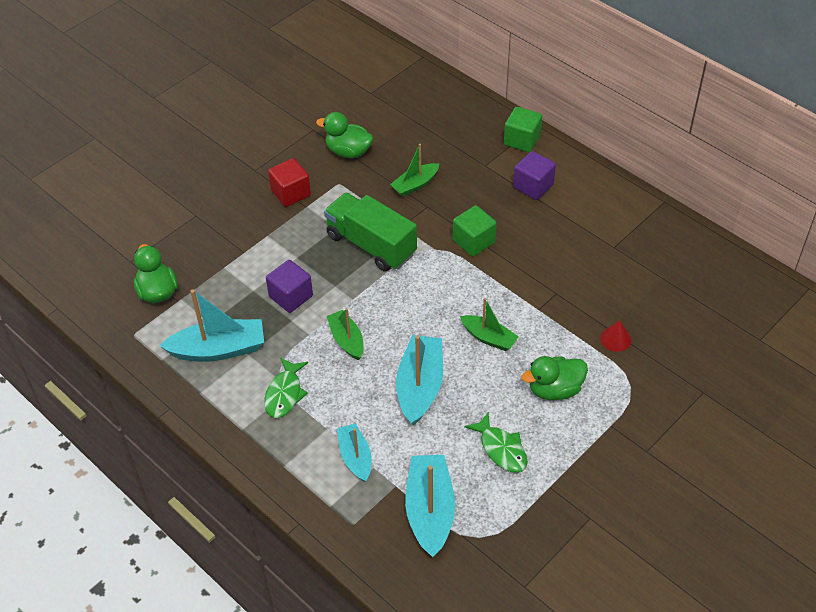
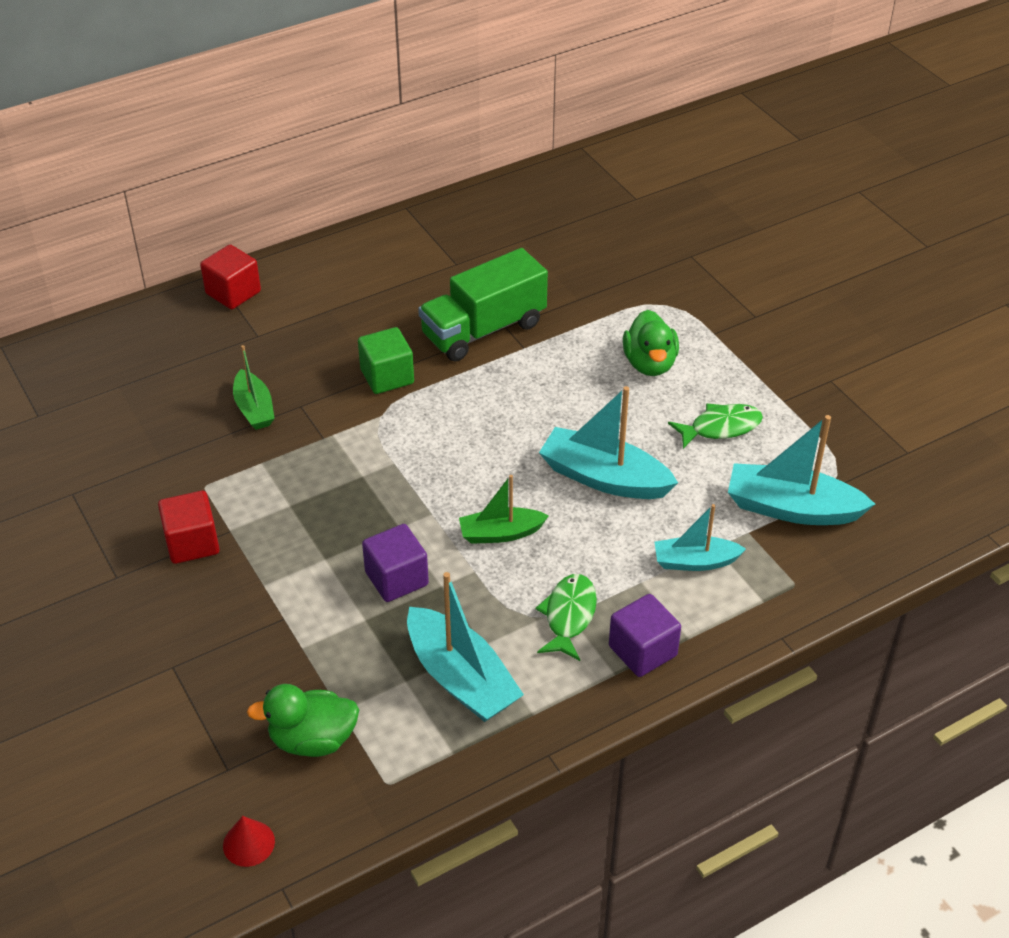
camera: 75 degrees left, 5 degrees down
turquoise boat [159,290,264,362] -> turquoise boat turned 135 degrees clockwise [407,572,524,722]
green fish [264,357,308,418] -> green fish turned 105 degrees counterclockwise [535,574,597,661]
green duck [316,112,373,158] -> none
green truck [324,193,417,271] -> green truck moved to [418,248,548,362]
green boat [460,298,519,351] -> none
green cube [504,107,542,152] -> red cube [200,245,261,309]
purple cube [513,151,556,200] -> purple cube moved to [609,594,681,677]
red cone [600,320,631,352] -> red cone moved to [223,816,275,867]

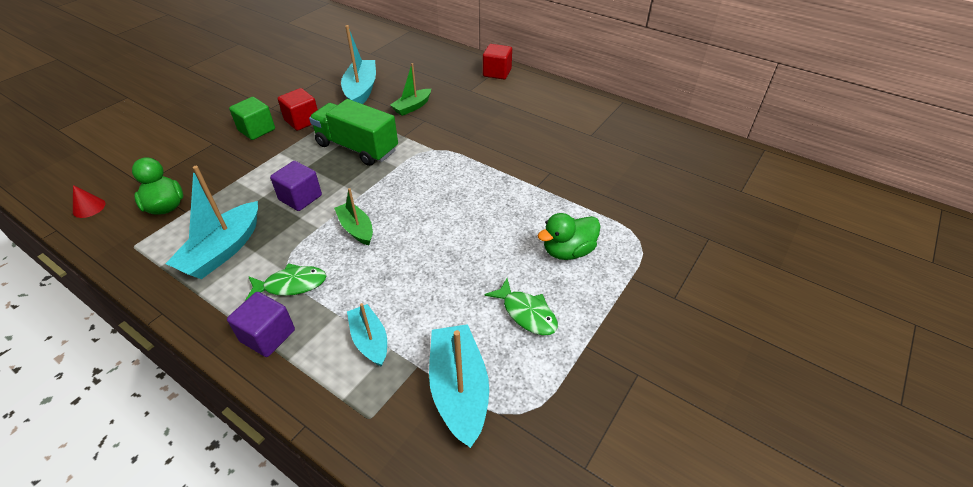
camera: 65 degrees right, 0 degrees up
green cube [358,327,414,394] -> green cube moved to [229,97,275,140]
green truck [418,248,548,362] -> green truck moved to [309,99,398,166]
turquoise boat [539,386,678,499] -> turquoise boat moved to [341,25,376,104]

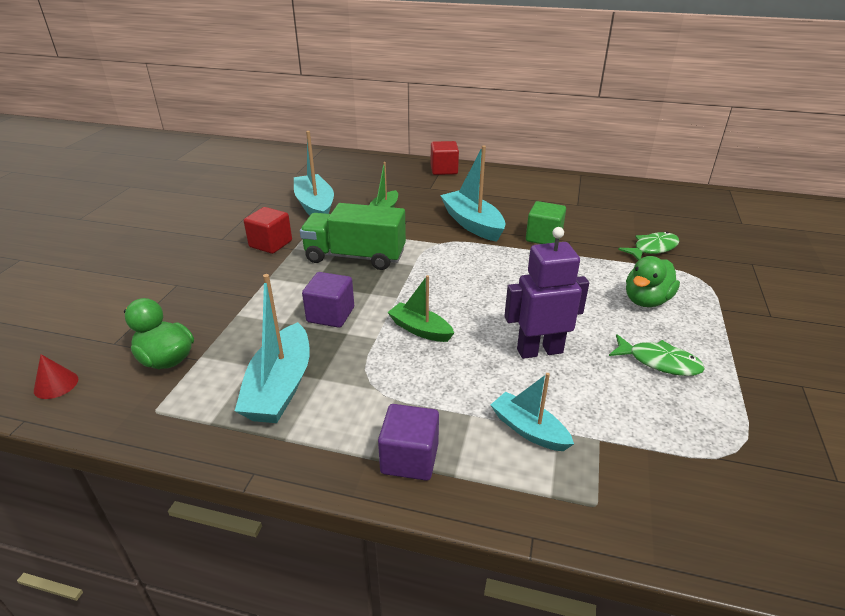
camera: 20 degrees left, 10 degrees down
green cube [229,97,275,140] -> green cube moved to [526,201,566,244]
green fish [245,263,327,301] -> green fish moved to [618,232,679,260]
turquoise boat [429,324,489,448] -> turquoise boat moved to [440,145,505,242]
none -> purple robot [505,227,589,359]

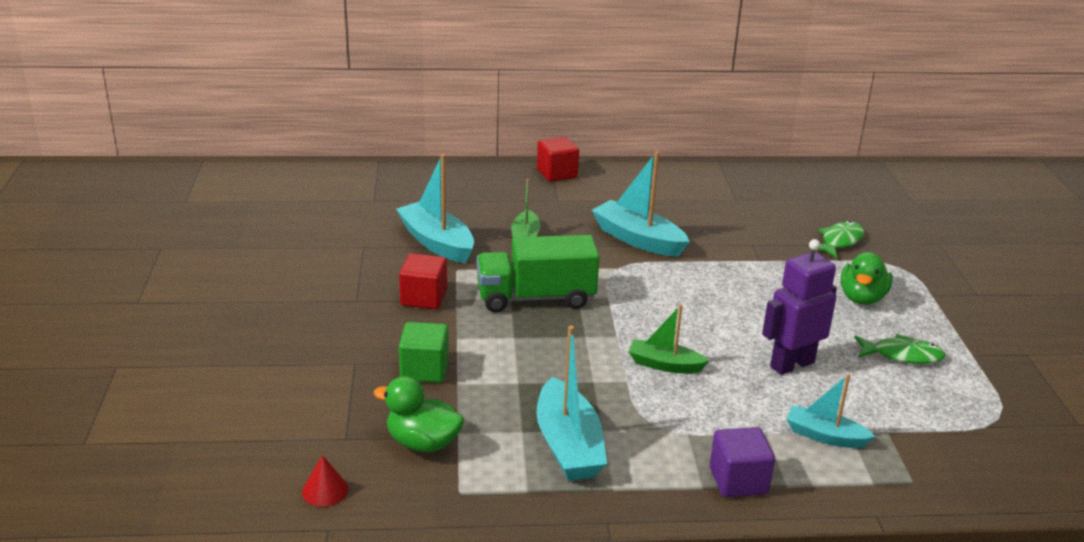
camera: 20 degrees left, 5 degrees down
purple cube [302,272,354,328] -> none
green cube [526,201,566,244] -> green cube moved to [399,322,449,383]

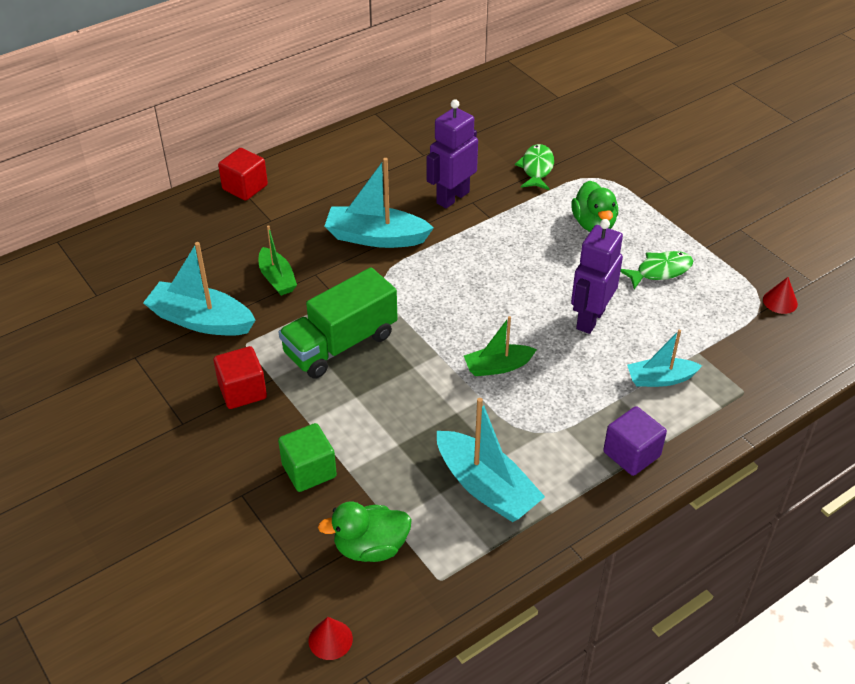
camera: 30 degrees left, 15 degrees up
none -> purple robot [427,99,478,209]
none -> red cone [763,277,798,314]

